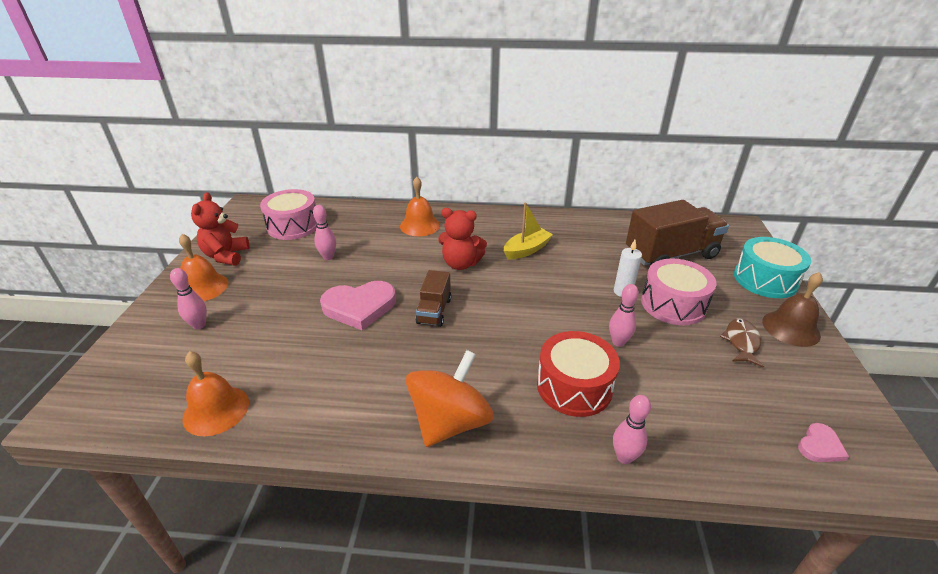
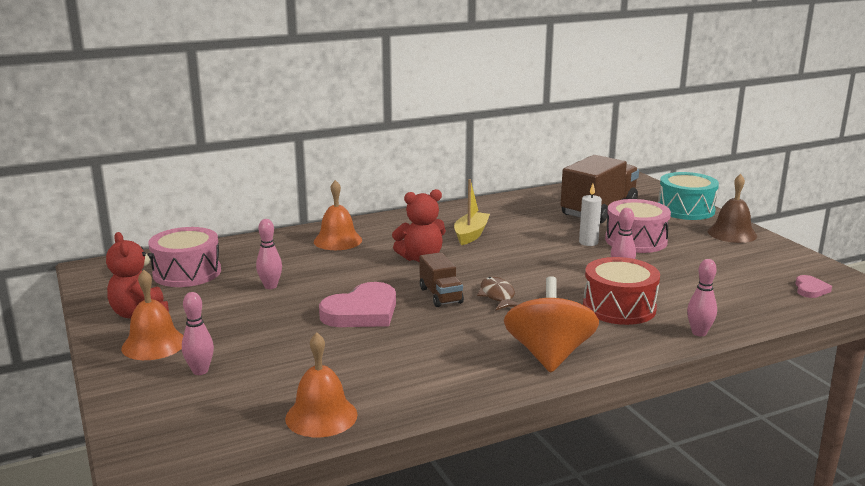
camera: 30 degrees left, 15 degrees down
brown fish [720,318,764,368] -> brown fish moved to [477,277,520,310]

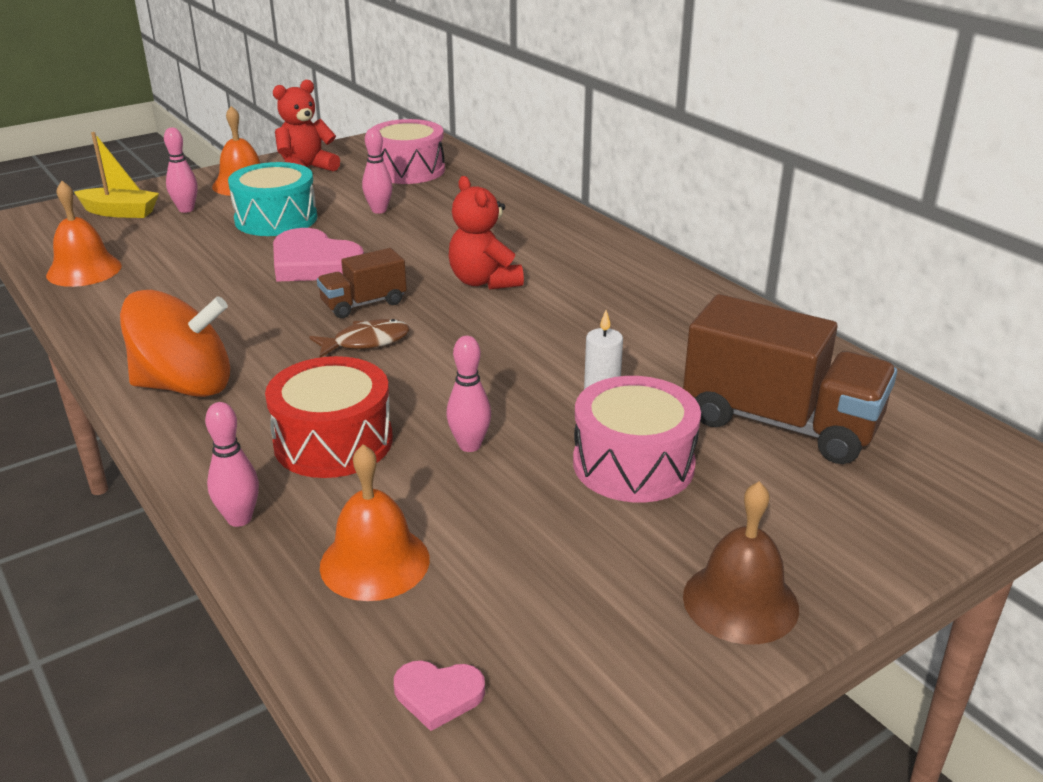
camera: 80 degrees right, 10 degrees up
orange bell [314,180,362,250] -> orange bell moved to [320,444,430,601]
yellow boat [454,179,490,245] -> yellow boat moved to [74,132,159,218]
turquoise drum [658,172,719,220] -> turquoise drum moved to [228,162,317,236]

